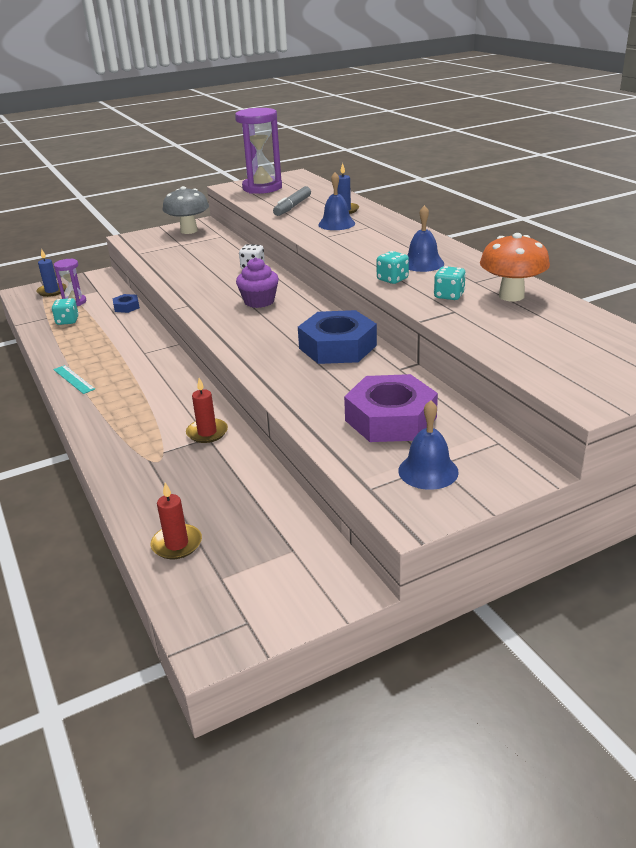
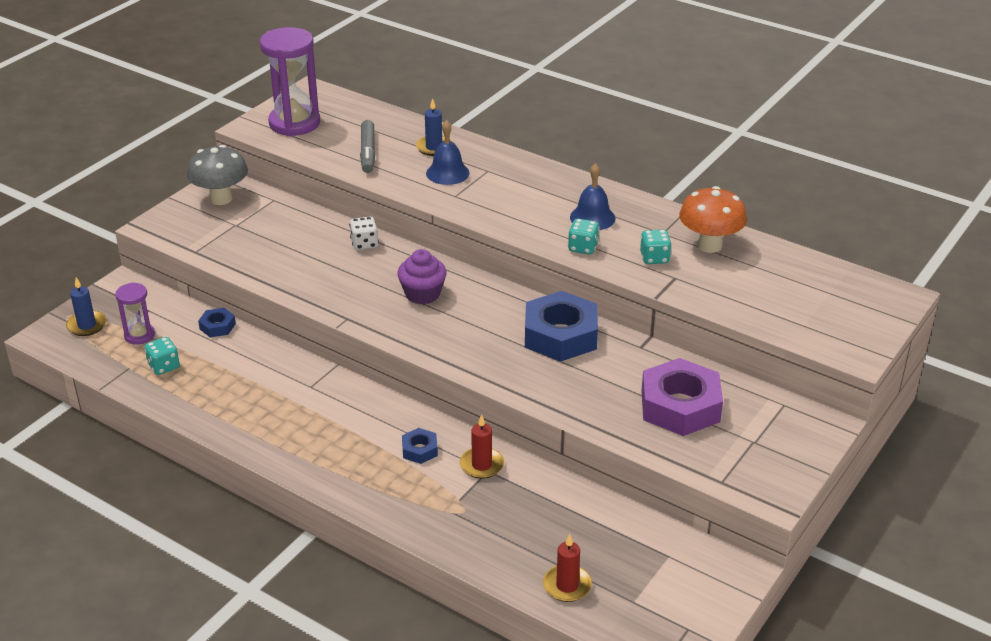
camera: 30 degrees left, 5 degrees up
turquoise ruler [53,365,95,394] -> none
blue bell [398,400,459,490] -> none
none -> blue nut [402,428,438,464]

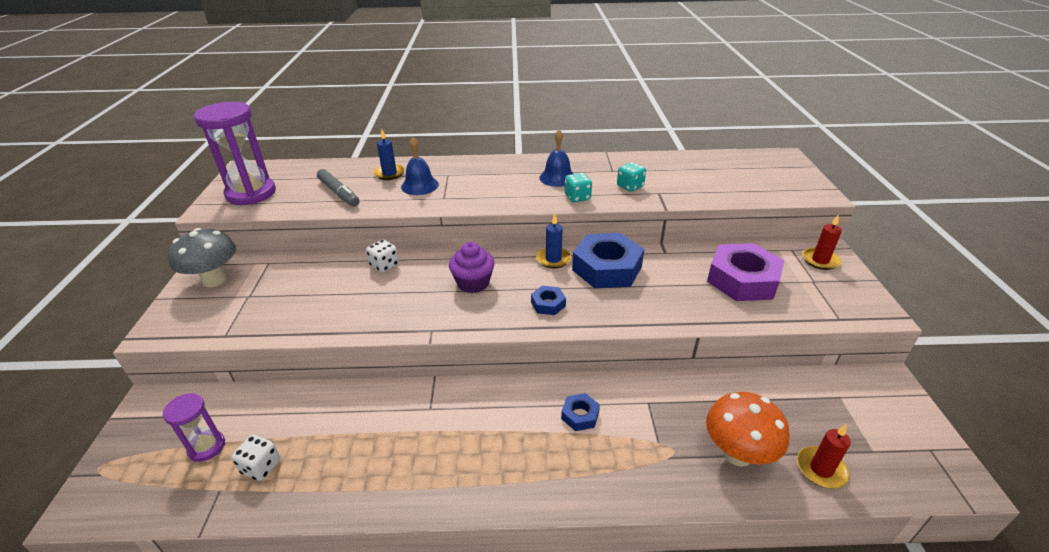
camera: 35 degrees left, 0 degrees up
blue candle [66,277,107,336] -> blue candle moved to [536,214,571,268]
turquoise dice [145,337,180,375] -> white dice [232,435,280,481]
blue nut [198,308,236,337] -> blue nut moved to [531,286,566,315]
red candle [460,414,504,479] -> red candle moved to [802,215,842,270]
orange mushroom [679,186,747,253] -> orange mushroom moved to [706,392,789,467]

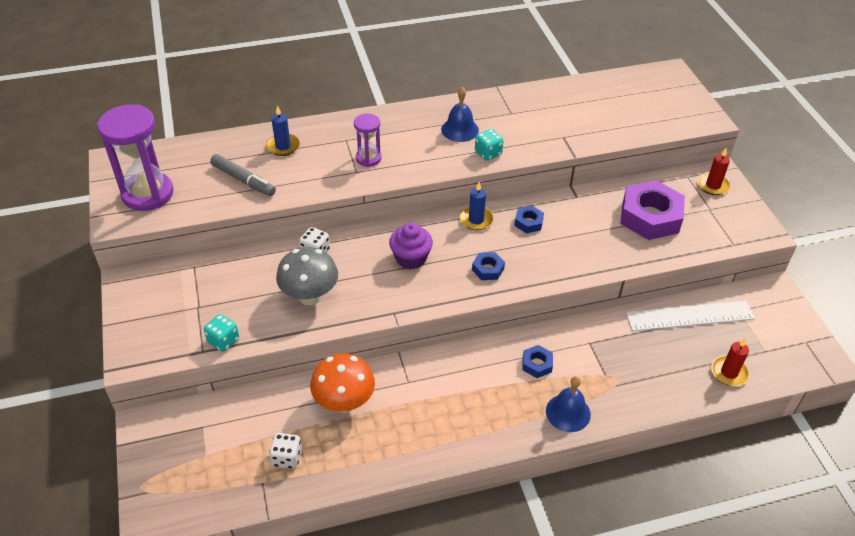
camera: 15 degrees left, 10 degrees up
purple hourglass [163,393,225,462] -> purple hourglass moved to [354,113,382,167]
grey mushroom [168,228,236,287] -> grey mushroom moved to [276,247,338,305]
blue bell [401,137,439,195] -> blue bell moved to [546,376,591,432]
blue nut [572,233,644,288] -> blue nut [514,206,544,233], size x0.46
turquoise dice [617,162,646,192] -> turquoise dice moved to [204,314,239,352]
orange mushroom [706,392,789,467] -> orange mushroom moved to [310,353,375,413]
none -> white ruler [626,301,755,331]

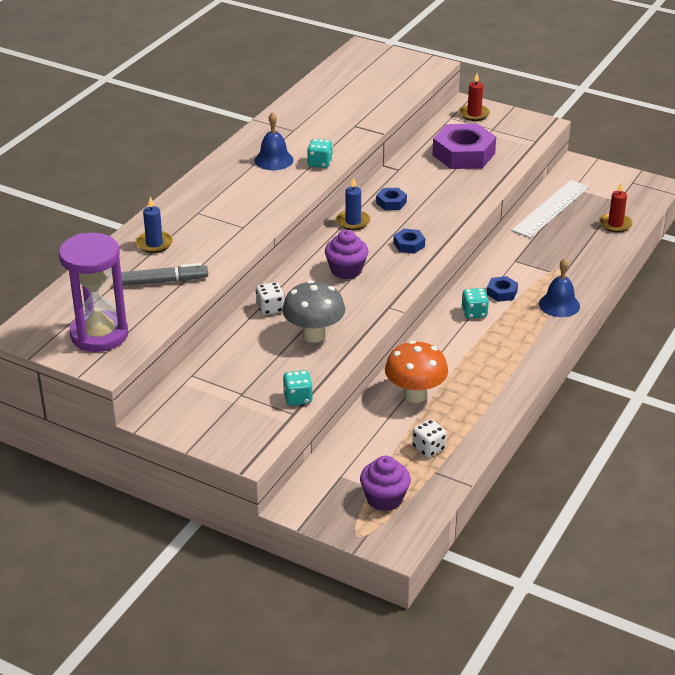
camera: 45 degrees left, 10 degrees down
purple hourglass [354,113,382,167] -> none
none -> purple cupcake [360,456,411,511]
none -> turquoise dice [462,288,489,319]

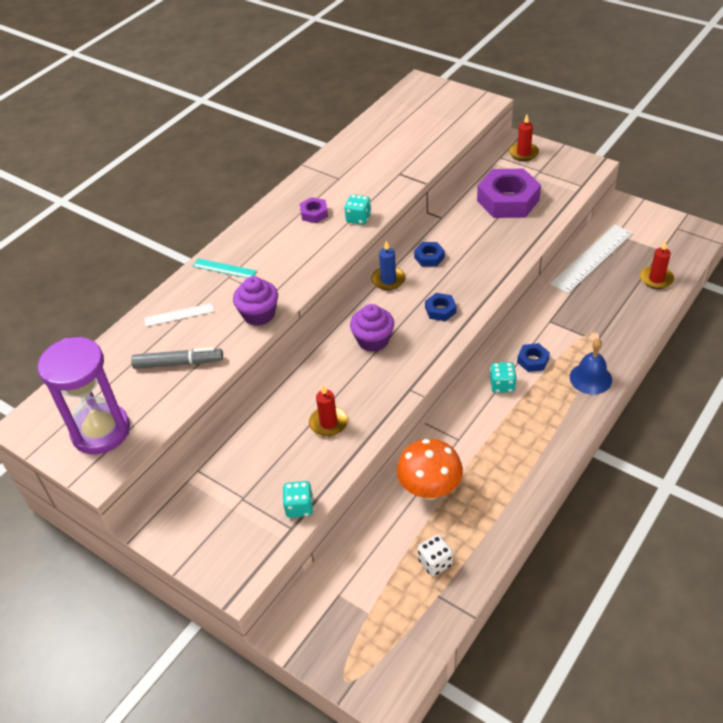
camera: 10 degrees right, 10 degrees up
blue candle [136,197,173,253] -> white ruler [144,303,214,327]
blue bell [255,112,294,170] -> purple nut [300,197,328,223]
white dice [256,282,285,315] -> none
grey mushroom [282,280,345,343] -> red candle [309,385,348,437]
purple cupcake [360,456,411,511] -> purple cupcake moved to [233,276,278,326]
none -> turquoise ruler [193,258,257,278]

